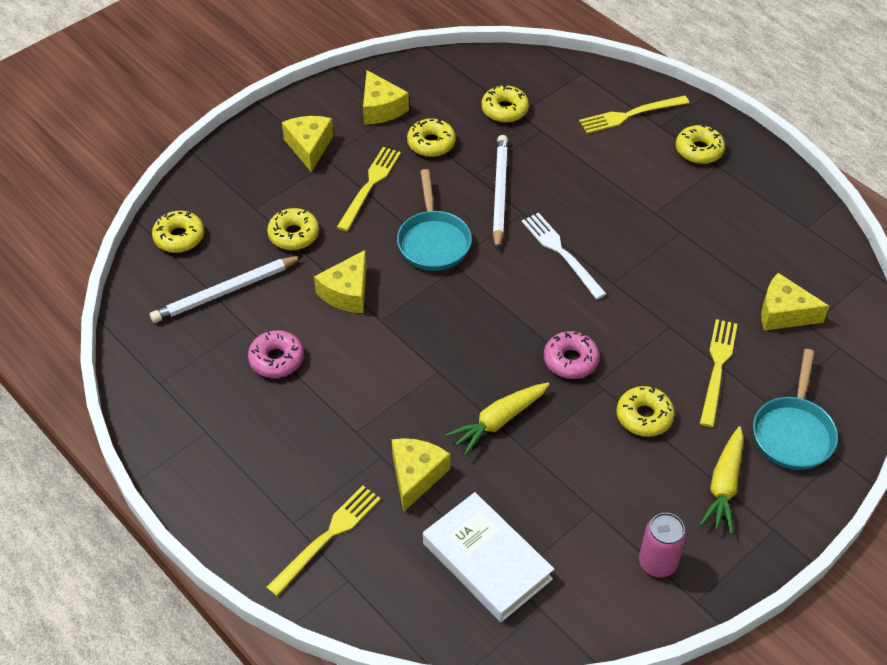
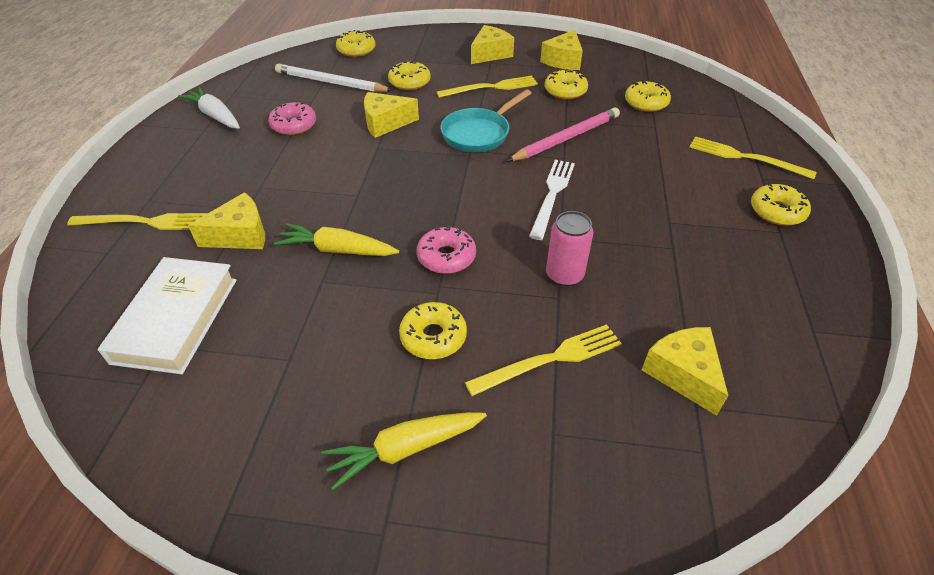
camera: 50 degrees right, 5 degrees down
white pencil [493,135,508,251] -> pink pencil [507,107,620,161]
pink can [639,513,687,577] -> pink can moved to [546,211,593,286]
turquoise pan [753,349,838,470] -> none
none -> white carrot [178,87,240,129]

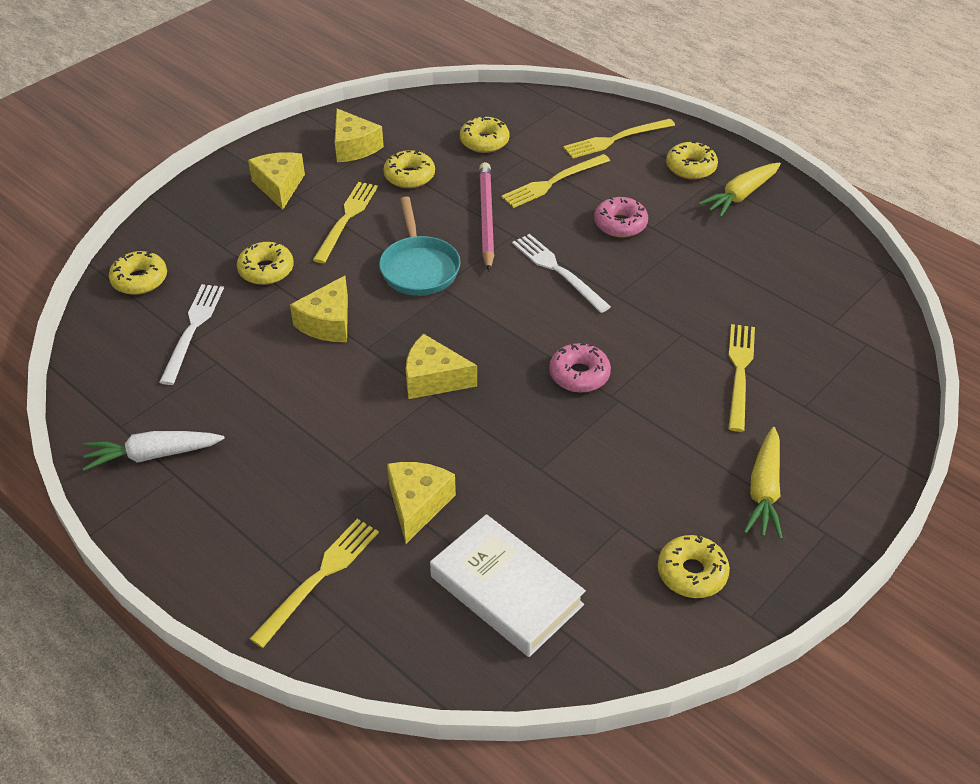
camera: 55 degrees left, 0 degrees up
pink donut [268,102,316,135] -> pink donut moved to [594,197,648,237]
yellow carrot [274,223,399,256] -> yellow carrot moved to [699,163,781,217]
white pencil [275,64,393,92] -> white fork [159,284,224,385]
yellow donut [399,302,467,359] -> yellow donut moved to [658,535,730,598]
pink can [546,211,593,286] -> none
yellow cheese [642,327,728,416] -> yellow cheese moved to [406,334,477,399]
none -> yellow fork [501,154,610,208]

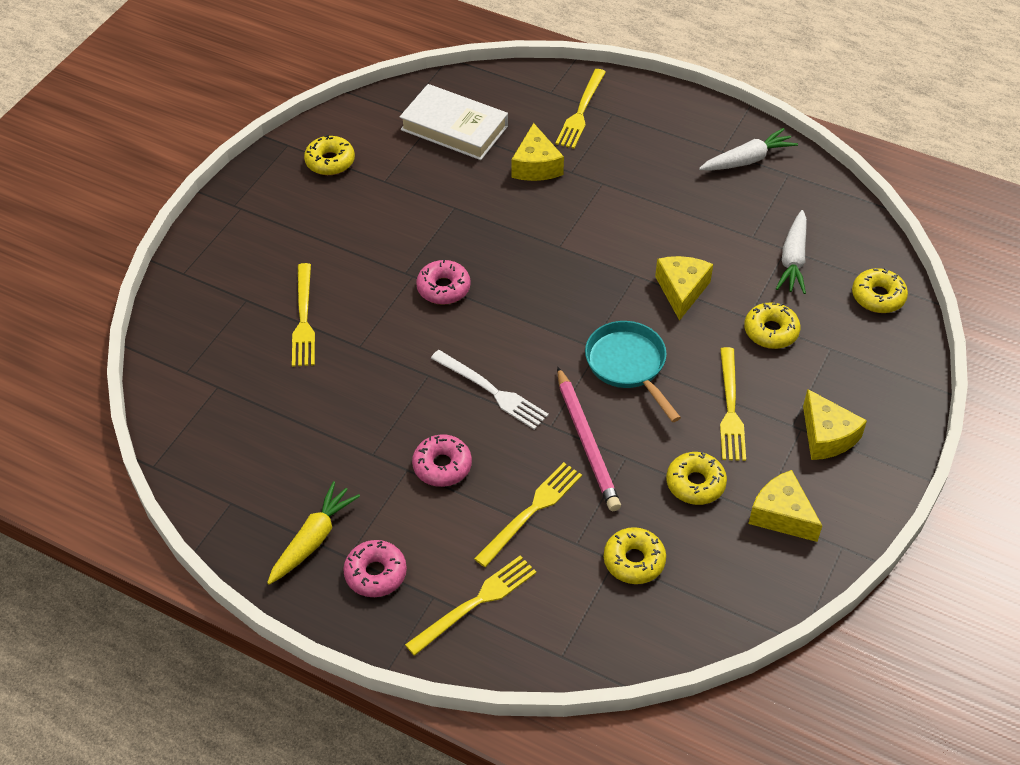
camera: 165 degrees right, 5 degrees up
white fork [159,284,224,385] -> white carrot [776,210,807,294]
yellow cheese [406,334,477,399] -> none
yellow donut [666,141,718,180] -> pink donut [343,540,407,597]
yellow carrot [744,427,783,539] -> none

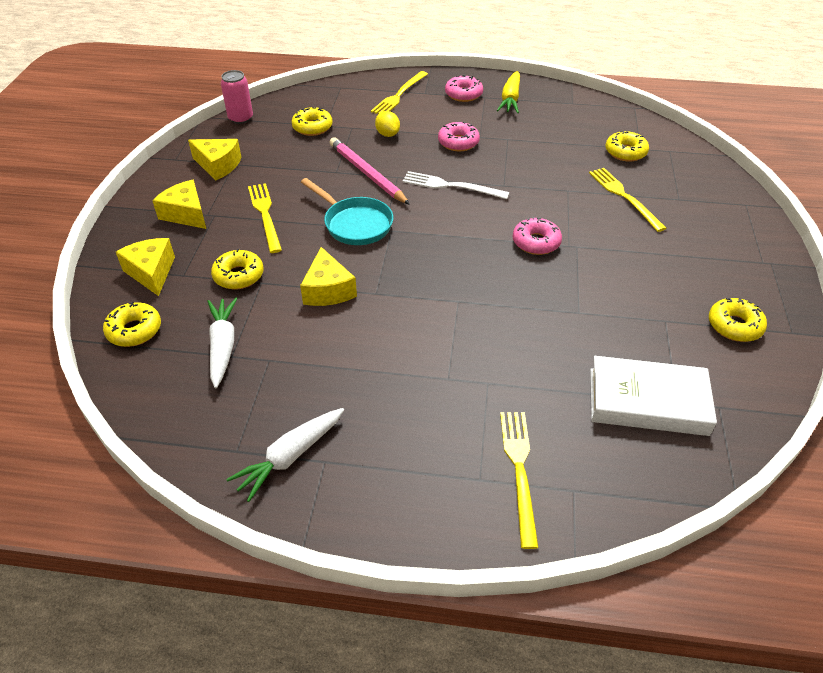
camera: 160 degrees right, 5 degrees down
yellow fork [474,462,582,567] -> yellow lemon [375,111,400,137]
yellow cheese [511,123,564,181] -> yellow cheese moved to [116,238,175,296]
yellow donut [666,452,727,505] -> yellow donut moved to [605,130,649,162]
none -> pink can [221,70,253,124]

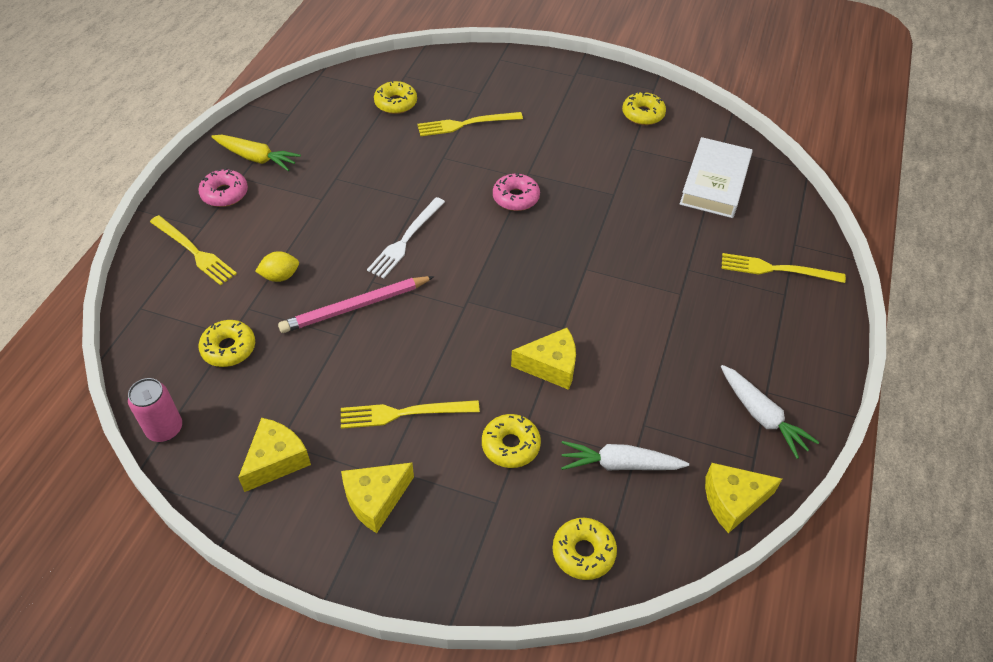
camera: 80 degrees left, 5 degrees up
yellow cheese [116,238,175,296] -> yellow cheese moved to [705,463,782,533]
turquoise pan [301,178,393,245] -> none
pink donut [438,122,480,151] -> none

